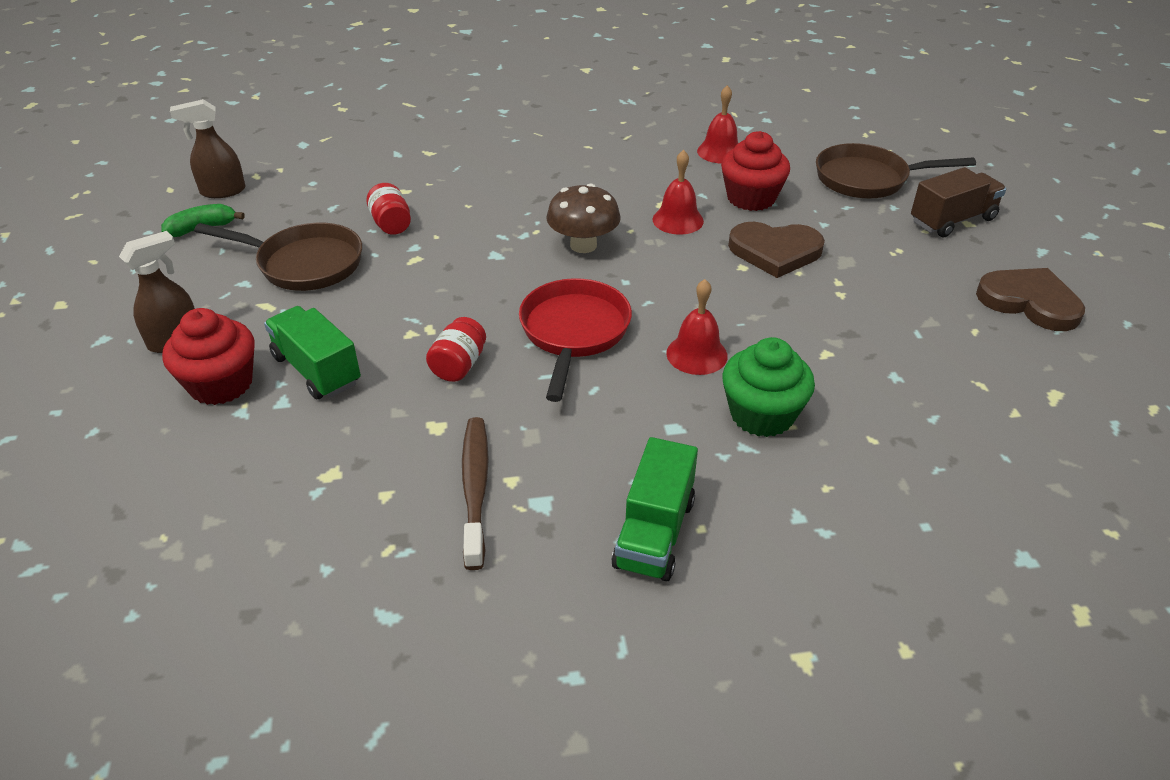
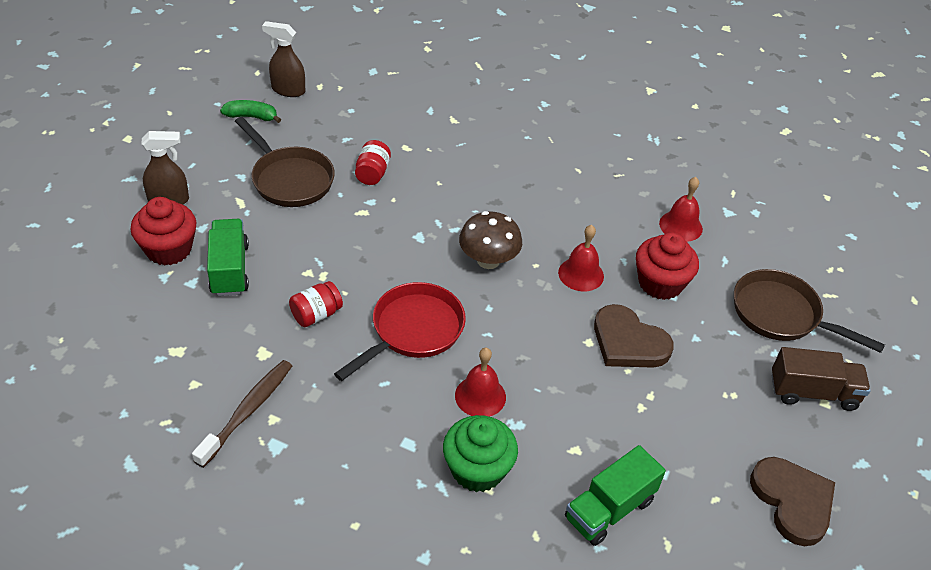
camera: 30 degrees right, 5 degrees up
green truck [611,437,698,581] -> green truck moved to [565,445,666,546]

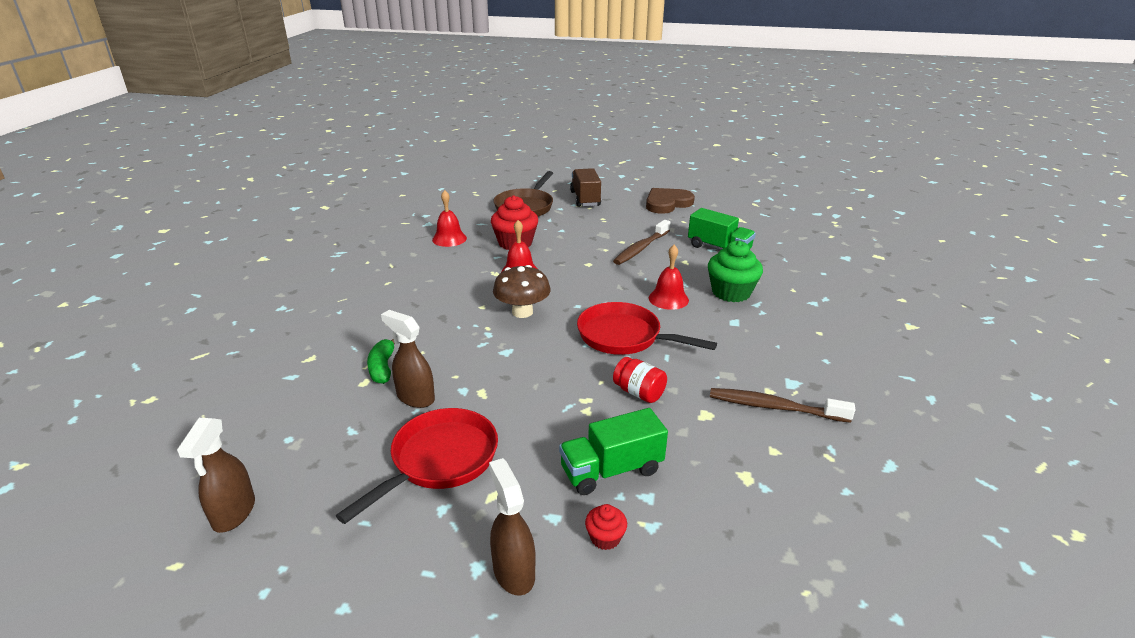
camera: 100 degrees left, 15 degrees down
red cupcake [130,197,196,265] -> red cupcake [585,504,627,550], size x0.49
green banana [220,100,281,123] -> green banana moved to [367,339,395,384]
brown pan [235,117,335,207] -> red pan [336,408,498,524]
red jar [355,140,391,185] -> brown spray bottle [381,310,435,408]
brown heart [594,304,674,368] -> none
none -> brown toothbrush [613,220,670,265]

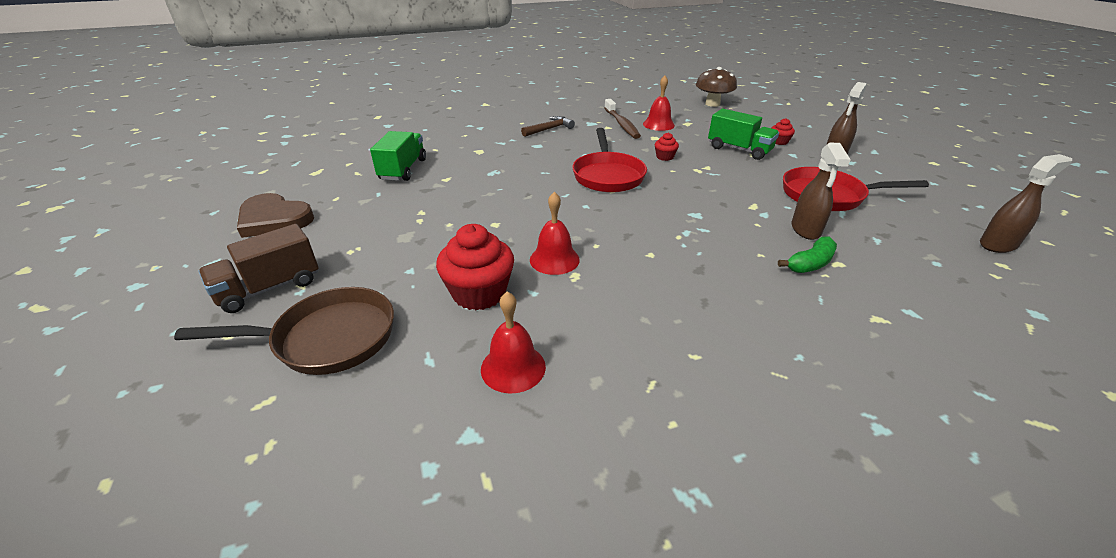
camera: 120 degrees left, 5 degrees up
brown mushroom [493,265,551,318] -> brown mushroom moved to [696,67,737,107]
brown toothbrush [613,220,670,265] -> none
red jar [613,357,667,403] -> red cupcake [655,132,679,161]
red bell [649,245,689,310] -> red bell moved to [643,76,675,131]
green cupcake [708,240,763,302] -> none
none -> brown hammer [521,116,575,137]

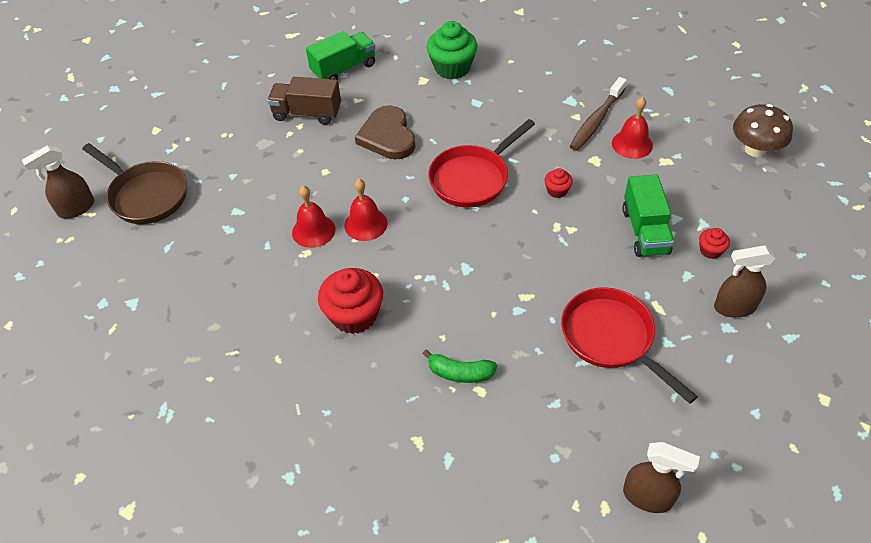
camera: 50 degrees right, 15 degrees up
brown truck [199,224,319,313] -> brown truck moved to [267,77,341,125]
brown heart [237,193,314,238] -> brown heart moved to [355,105,415,159]
red cupcake [436,224,514,310] -> red cupcake moved to [318,268,383,334]
red bell [481,292,546,394] -> red bell moved to [344,179,388,241]
brown hammer [521,116,575,137] -> none
brown spray bottle [791,142,851,240] -> brown spray bottle moved to [21,145,94,219]
none -> green cupcake [427,21,477,79]

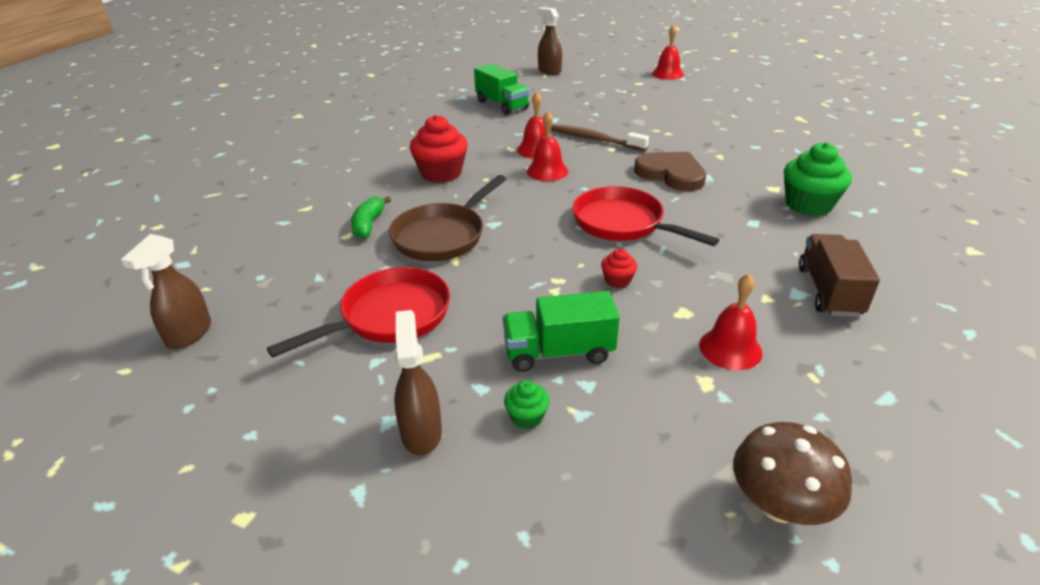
camera: 85 degrees right, 15 degrees down
brown pan [82,143,187,224] -> brown pan moved to [389,175,506,261]
brown truck [267,77,341,125] -> brown truck moved to [799,234,880,317]
green truck [306,31,375,80] -> green truck moved to [474,64,529,115]
brown heart [355,105,415,159] -> brown heart turned 60 degrees clockwise [634,152,706,191]
brown toothbrush [570,77,627,151] -> brown toothbrush moved to [551,124,649,151]
red cupcake [699,228,730,259] -> green cupcake [504,380,550,429]
none -> red bell [652,25,684,80]

